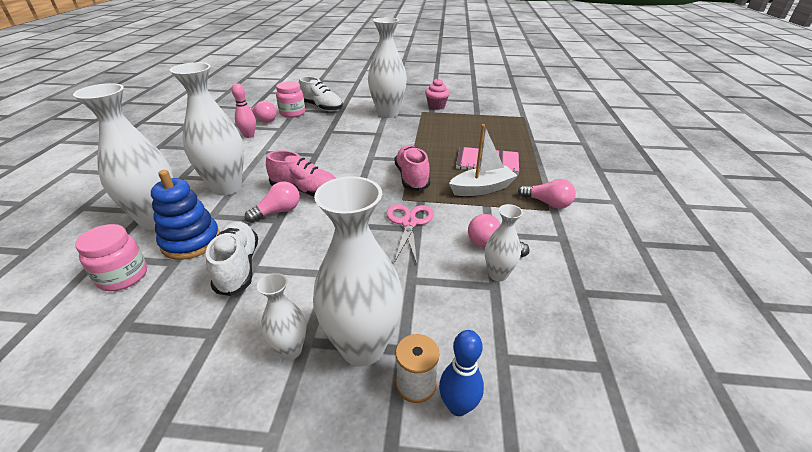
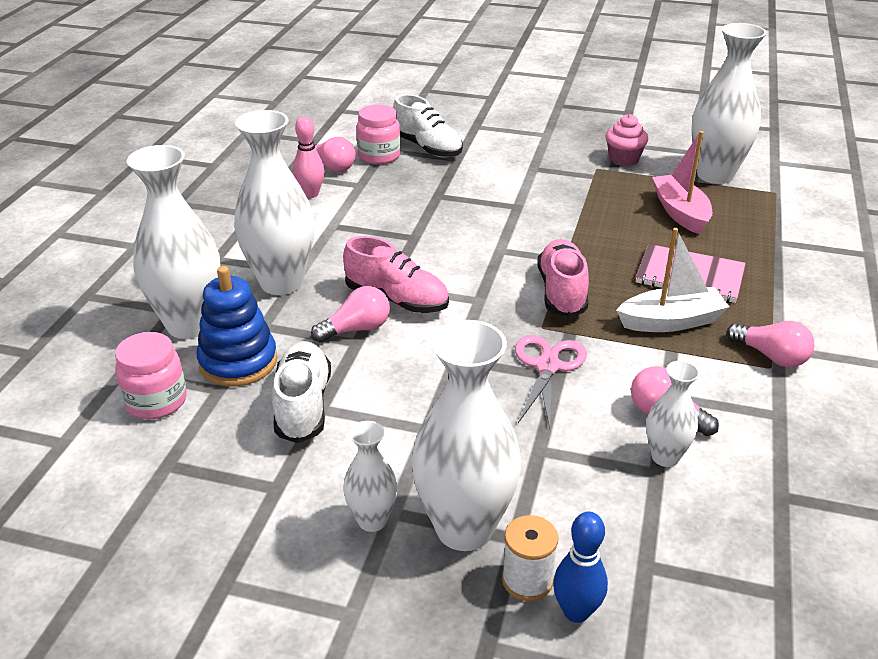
camera: 10 degrees right, 0 degrees up
white vase [368,17,407,118] -> white vase moved to [691,23,767,184]
none -> pink boat [652,131,712,234]

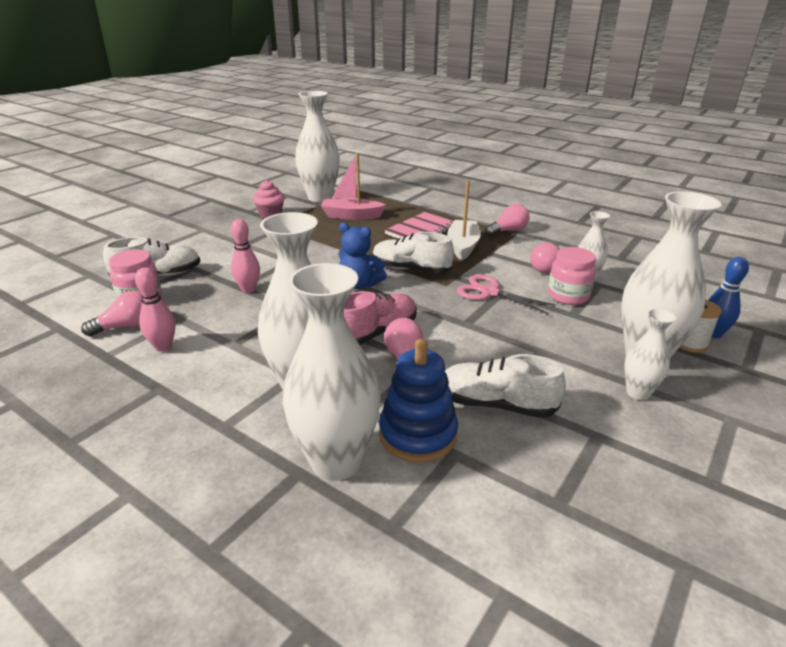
camera: 70 degrees left, 5 degrees down
pink jar [115,332,187,419] -> pink jar moved to [548,247,596,305]
pink shoe [537,239,589,318] -> white shoe [373,232,454,274]
none -> pink bowling pin [231,219,260,293]
none -> blue teddy bear [338,222,387,289]

